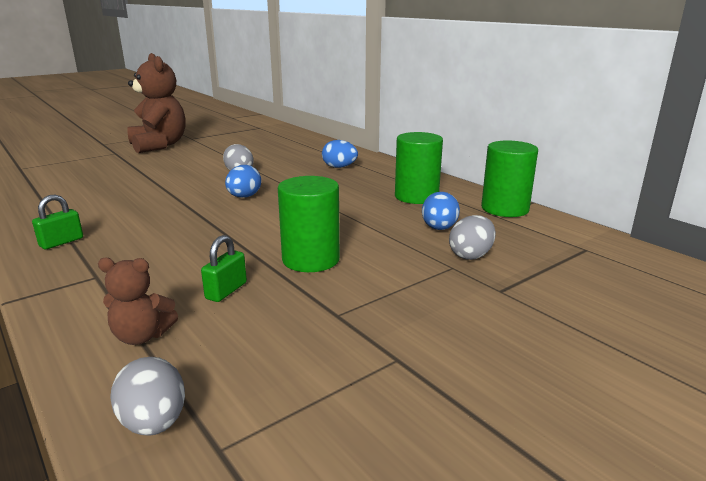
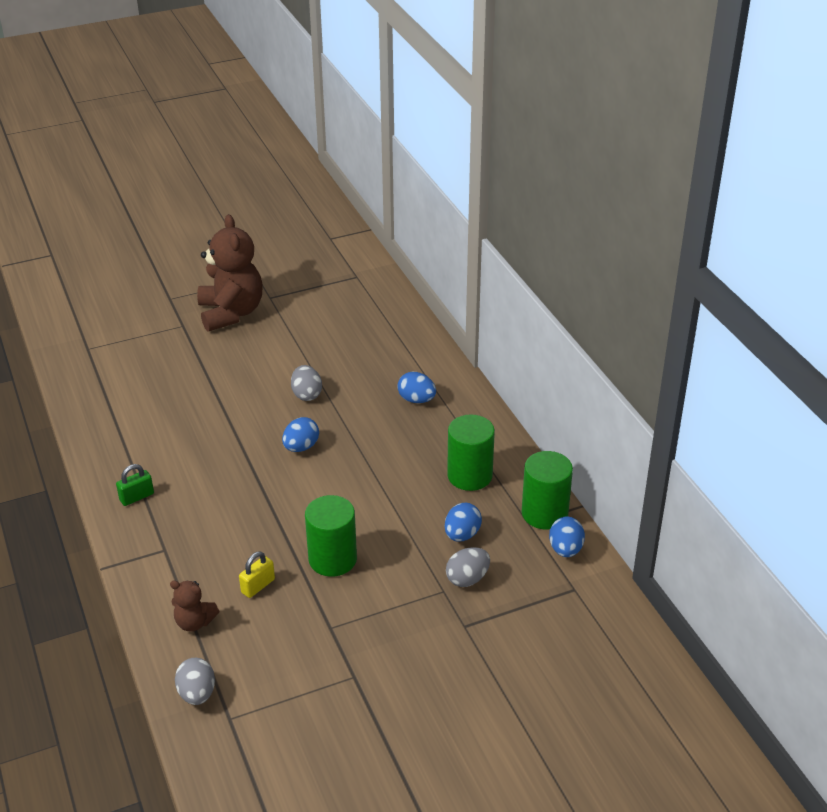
camera: 15 degrees right, 15 degrees up
green padlock [201,235,247,302] -> yellow padlock [239,551,275,598]
none -> blue egg [549,516,585,557]

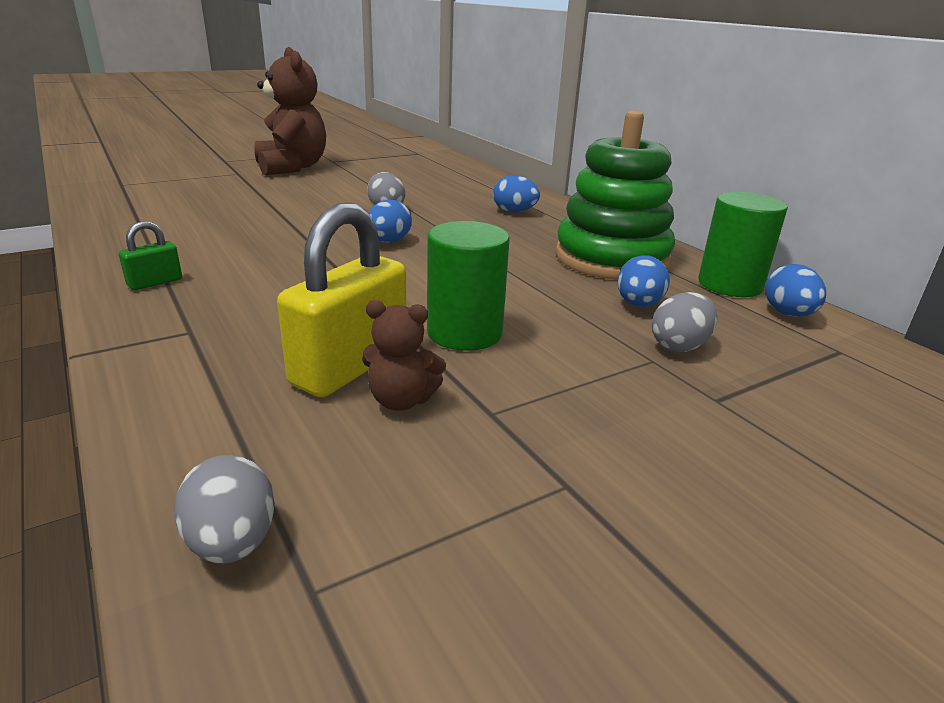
camera: 10 degrees left, 10 degrees down
brown teddy bear [170,580,219,632] -> brown teddy bear moved to [362,300,446,411]
yellow padlock [239,551,275,598] -> yellow padlock [277,203,407,397], size x2.10
green cylinder [447,414,495,491] -> green stacking toy [555,110,675,280]

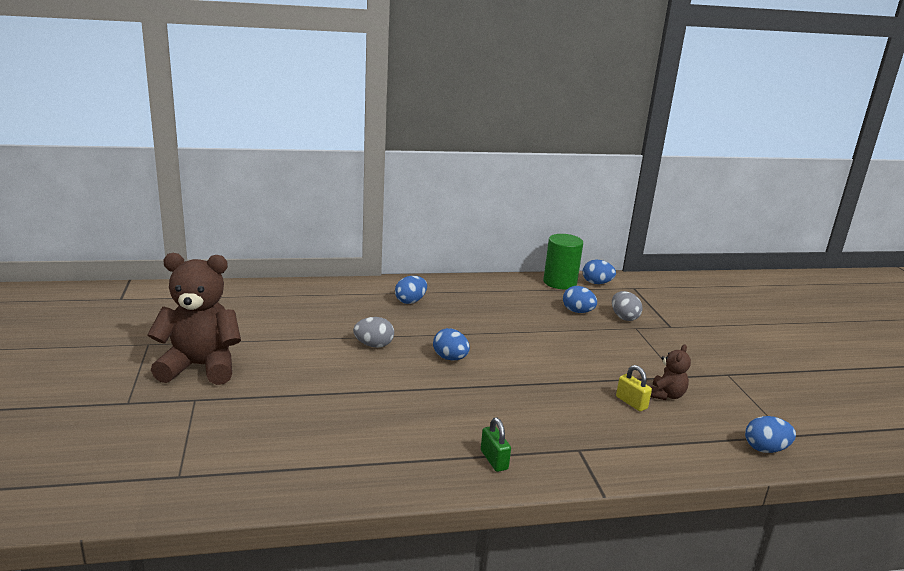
camera: 70 degrees left, 5 degrees down
grey egg [174,455,275,564] -> blue egg [745,416,796,453]
yellow padlock [277,203,407,397] -> yellow padlock [616,365,652,411], size x0.48
green cylinder [427,221,510,351] -> none
green stacking toy [555,110,675,280] -> none

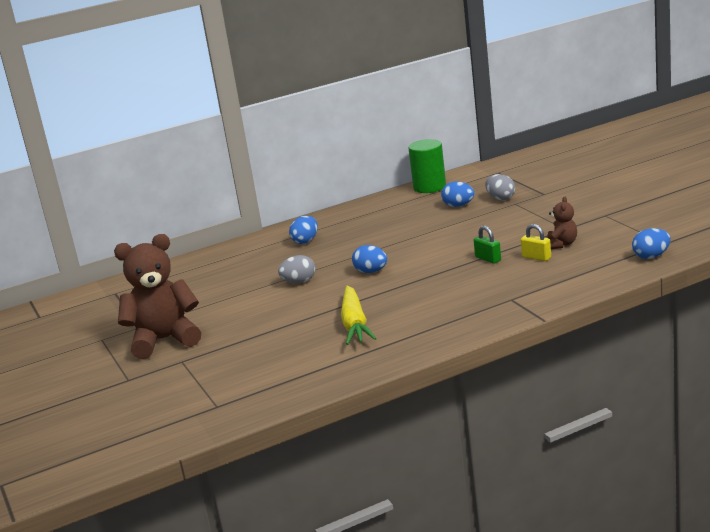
camera: 10 degrees left, 0 degrees up
green padlock [481,418,511,472] -> green padlock moved to [474,226,501,264]
blue egg [583,260,616,284] -> none
none -> yellow carrot [341,285,377,345]

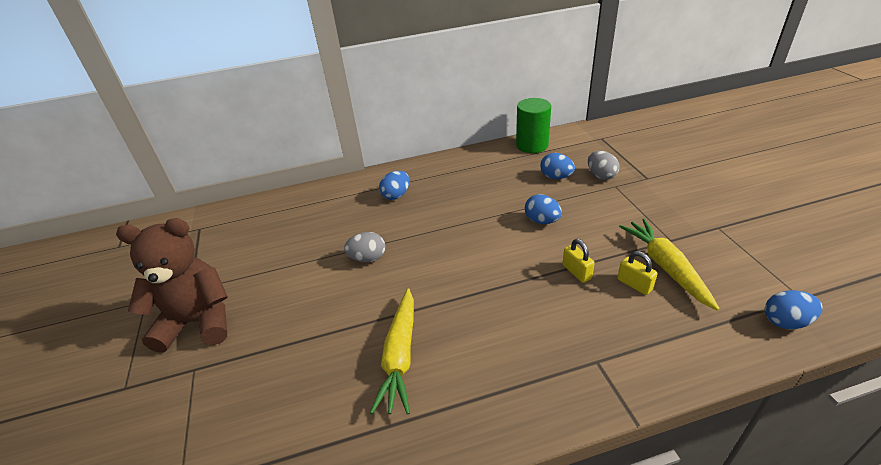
camera: 10 degrees right, 15 degrees up
blue egg [352,245,387,273] -> blue egg moved to [525,194,562,224]
green padlock [474,226,501,264] -> yellow padlock [562,239,595,283]
brown teddy bear [547,197,577,249] -> yellow carrot [619,219,720,311]

